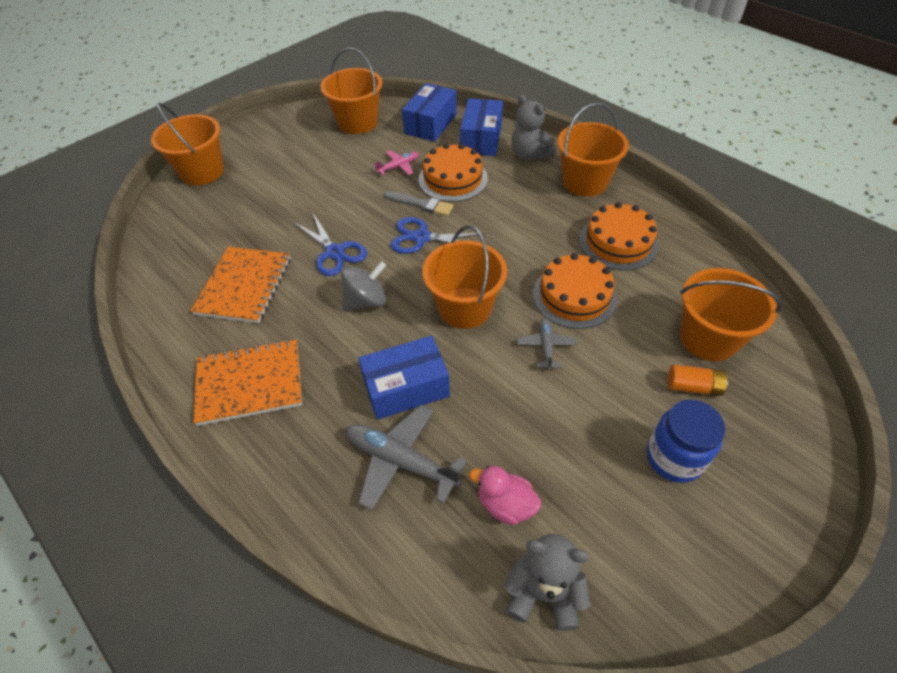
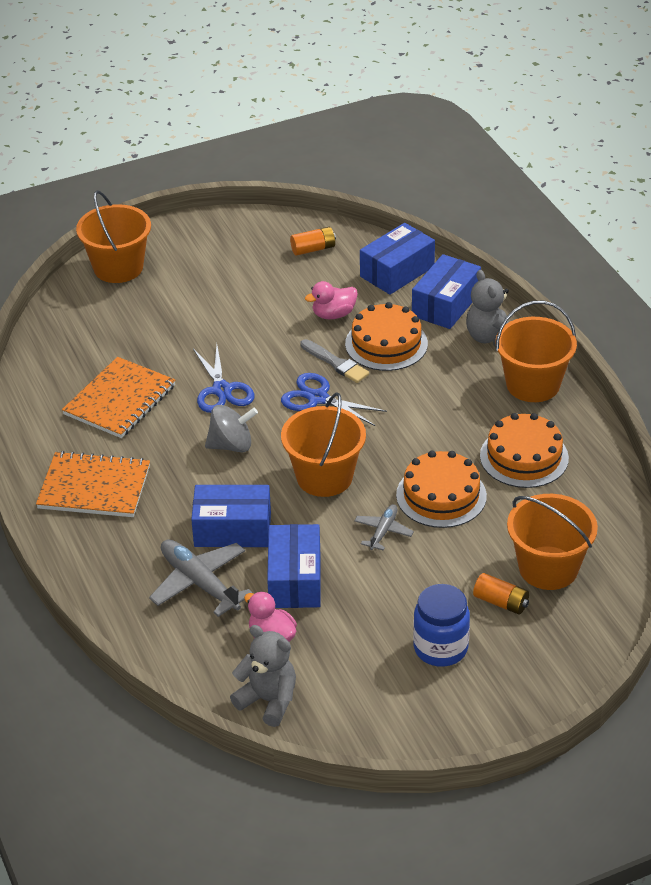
camera: 20 degrees right, 10 degrees down
orange bucket [320,48,383,134] -> orange battery [290,227,336,256]
pink plane [374,150,419,175] -> pink duck [305,281,358,319]
none -> blue box [267,524,321,608]

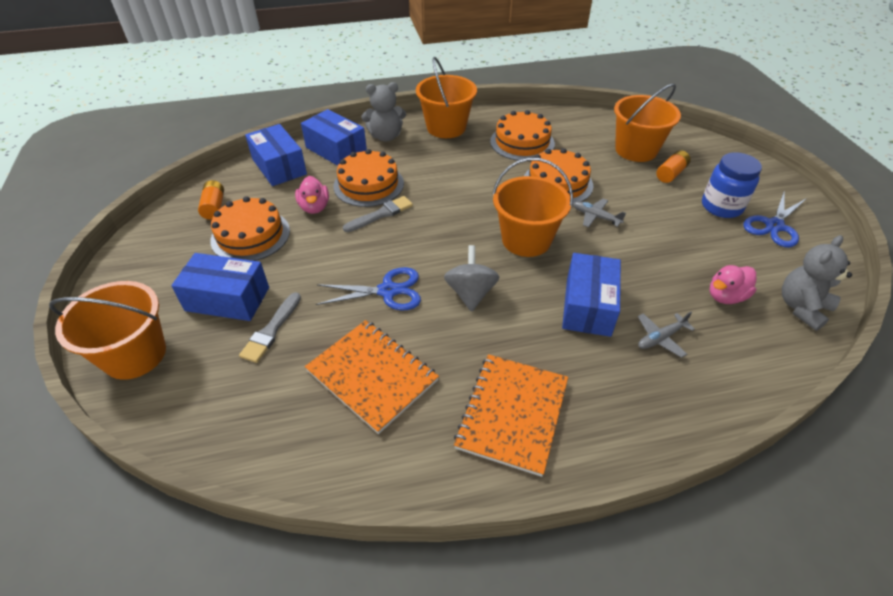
camera: 80 degrees left, 5 degrees up
grey plane [149,540,253,617] -> grey plane [638,312,695,358], size x0.56
blue box [267,524,321,608] -> blue box moved to [171,253,269,321]
blue scissors [281,373,387,426] -> blue scissors moved to [743,192,807,248]
none -> orange cake [210,196,290,261]
none -> grey brush [239,292,301,363]

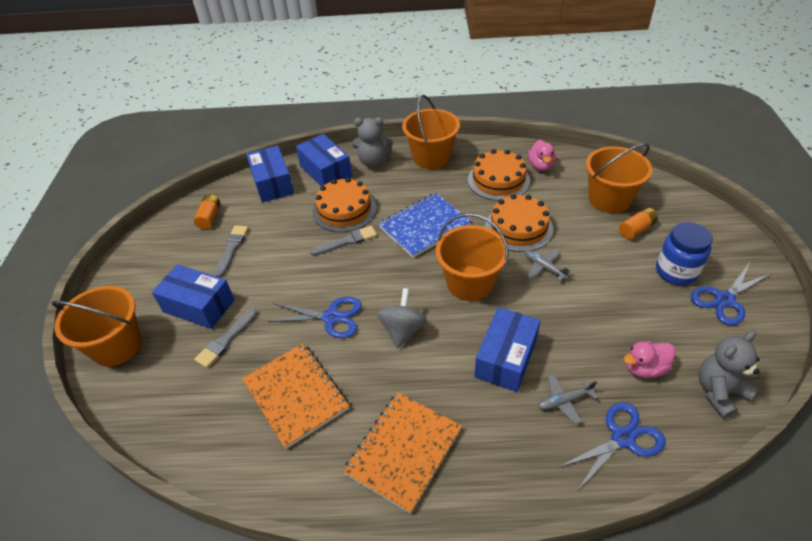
camera: 15 degrees right, 0 degrees up
orange cake [210,196,290,261] -> grey brush [215,225,248,277]
pink duck [295,176,329,214] -> pink duck moved to [528,140,556,171]
none -> blue notebook [379,193,471,258]
none -> blue scissors [557,402,666,490]

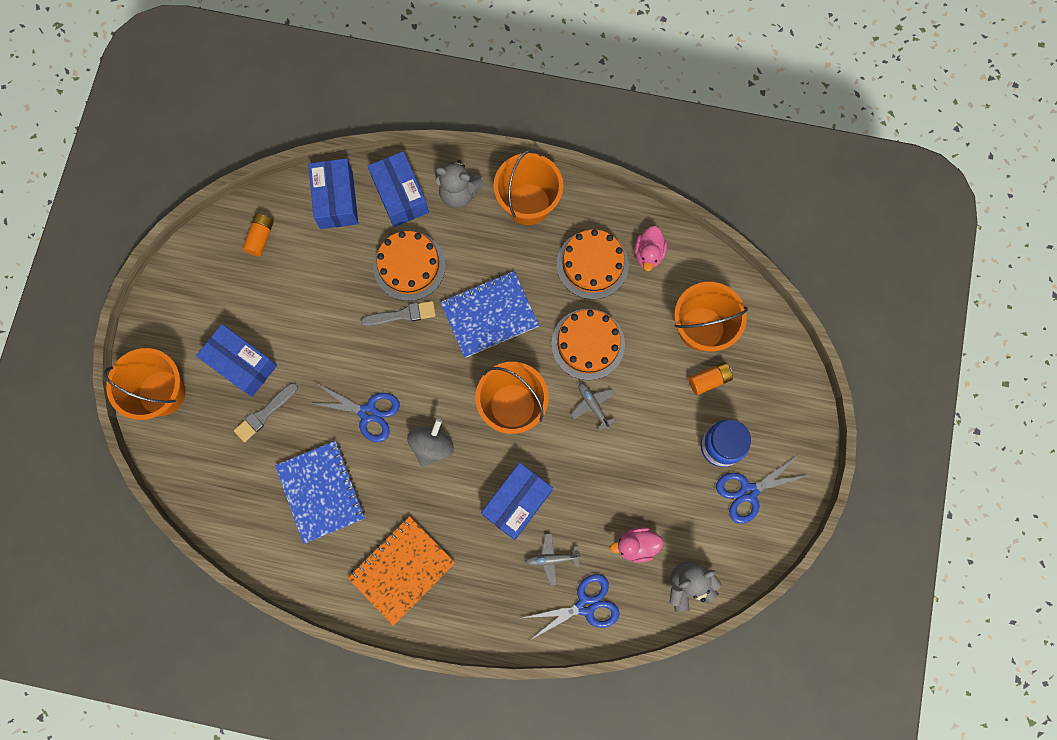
camera: 10 degrees right, 30 degrees up
grey brush [215,225,248,277] -> none
orange notebook [242,343,349,449] -> blue notebook [275,441,365,544]

